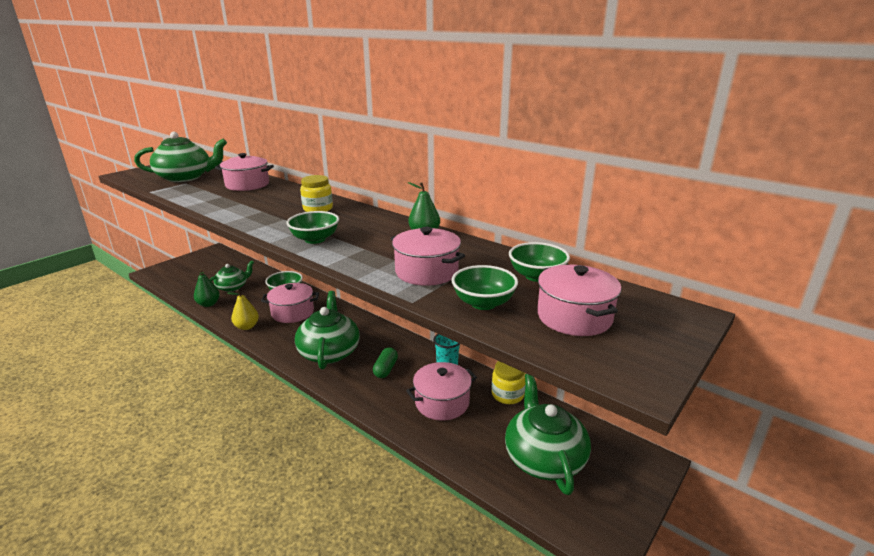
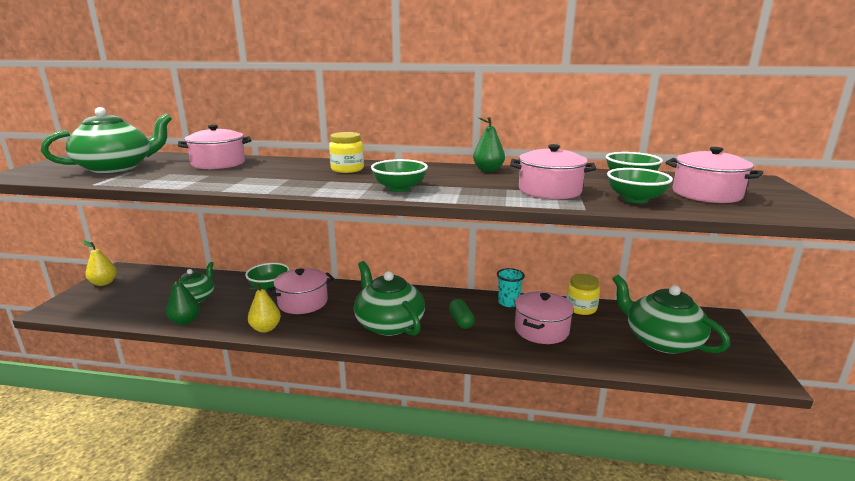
camera: 30 degrees left, 5 degrees down
none -> yellow pear [82,240,117,286]

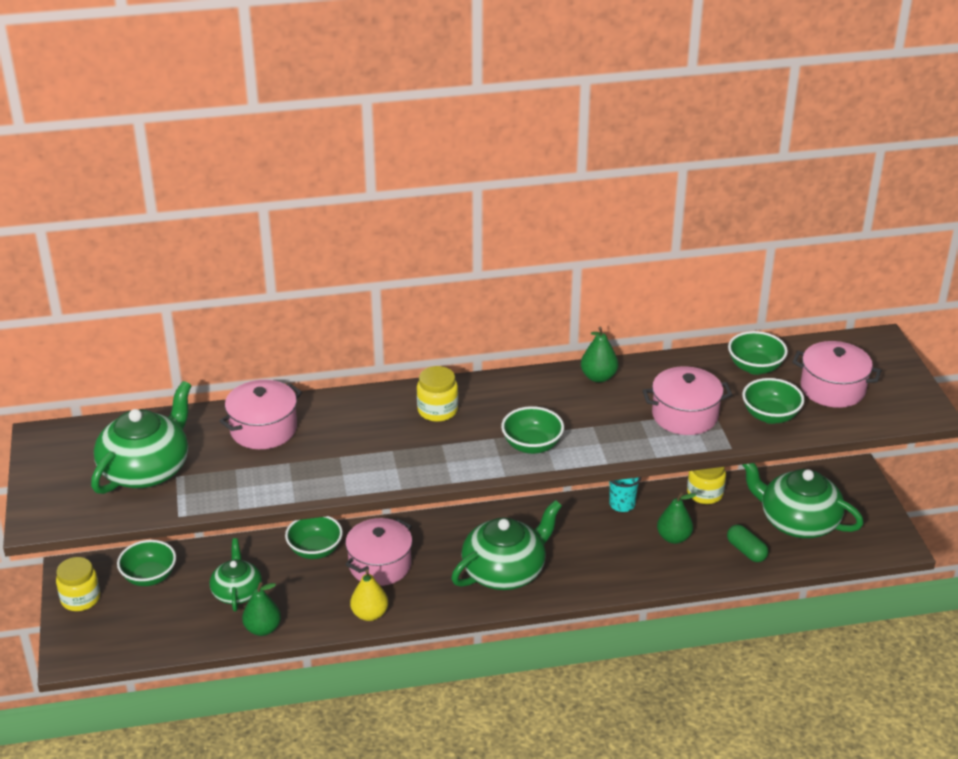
camera: 20 degrees left, 15 degrees up
yellow pear [82,240,117,286] -> yellow jar [56,557,100,611]
green teapot [354,261,425,336] -> green teapot turned 105 degrees clockwise [451,500,562,590]
green capsule [449,299,475,329] -> green capsule moved to [727,525,768,562]
pink pot [515,291,574,344] -> green pear [657,492,696,544]
none -> green bowl [117,540,176,586]

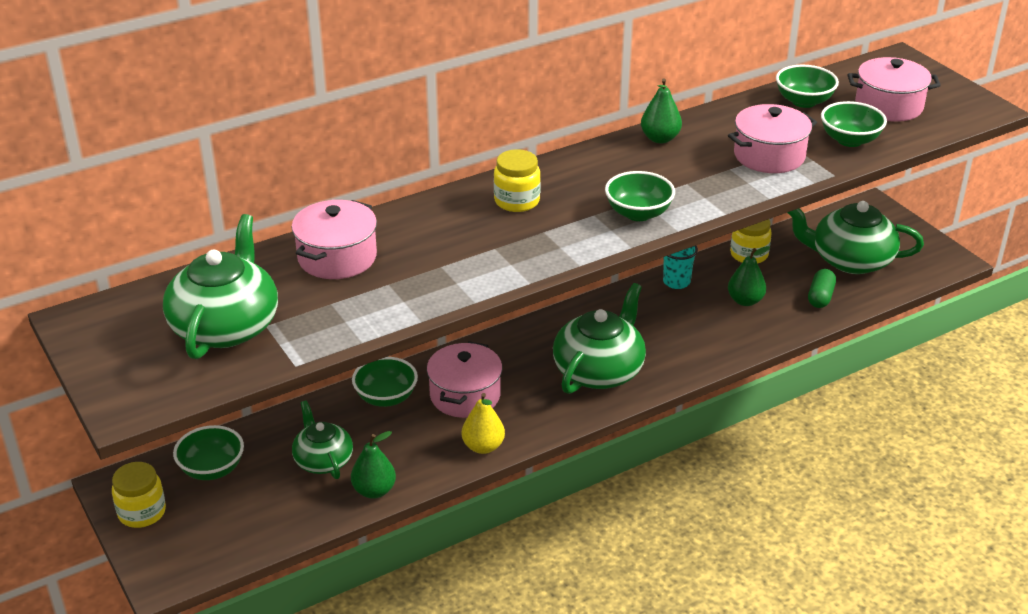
camera: 20 degrees left, 0 degrees up
green capsule [727,525,768,562] -> green capsule turned 75 degrees clockwise [808,269,836,308]

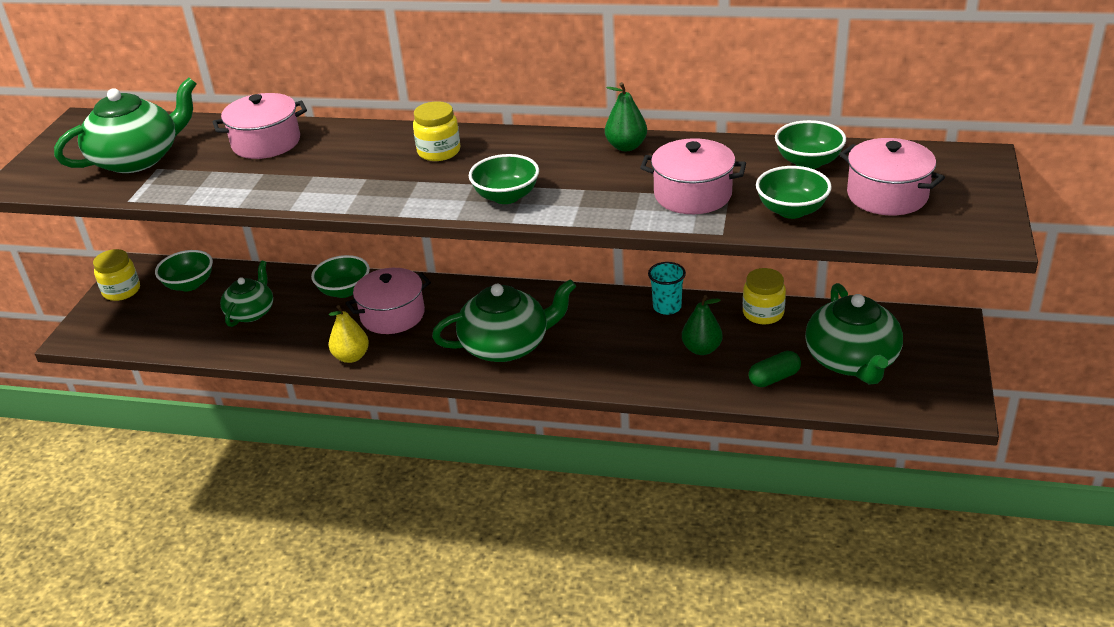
camera: 45 degrees right, 0 degrees up
green pear [351,431,396,499] -> none
green teapot [787,201,924,274] -> green teapot turned 150 degrees counterclockwise [805,283,903,385]

